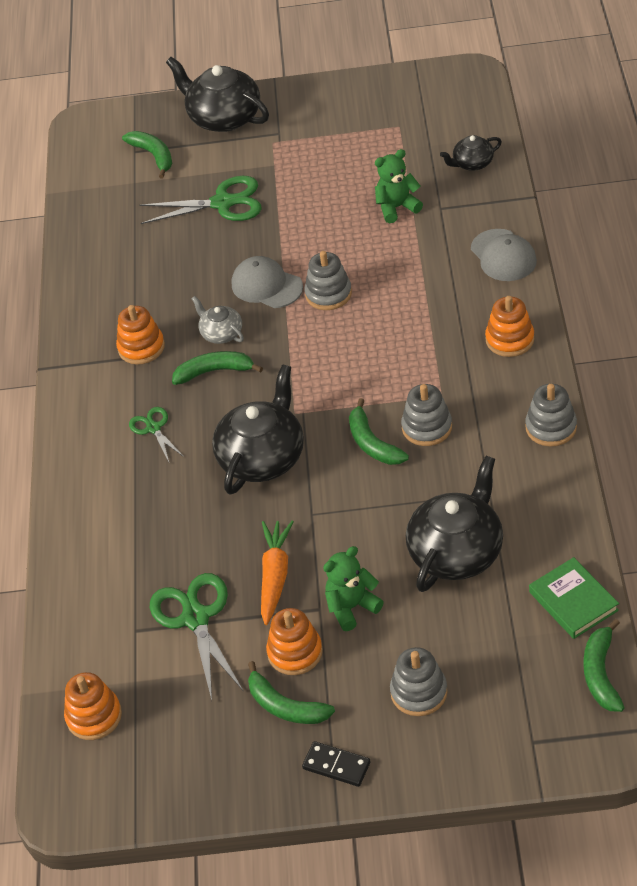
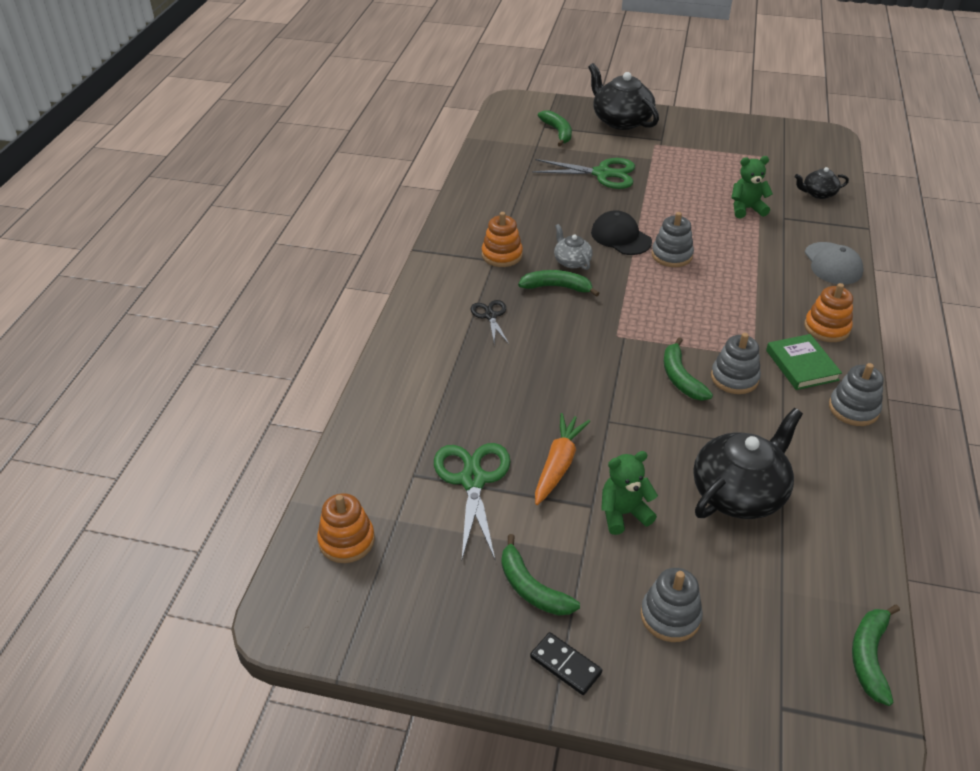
camera: 10 degrees right, 5 degrees down
green scissors [129,407,184,462] -> black scissors [470,300,509,345]
black teapot [212,364,304,495] -> none
grey cap [232,256,303,308] -> black cap [591,210,652,255]
orange stacking toy [266,608,323,675] -> none
green book [529,557,619,639] -> green book moved to [766,334,842,390]

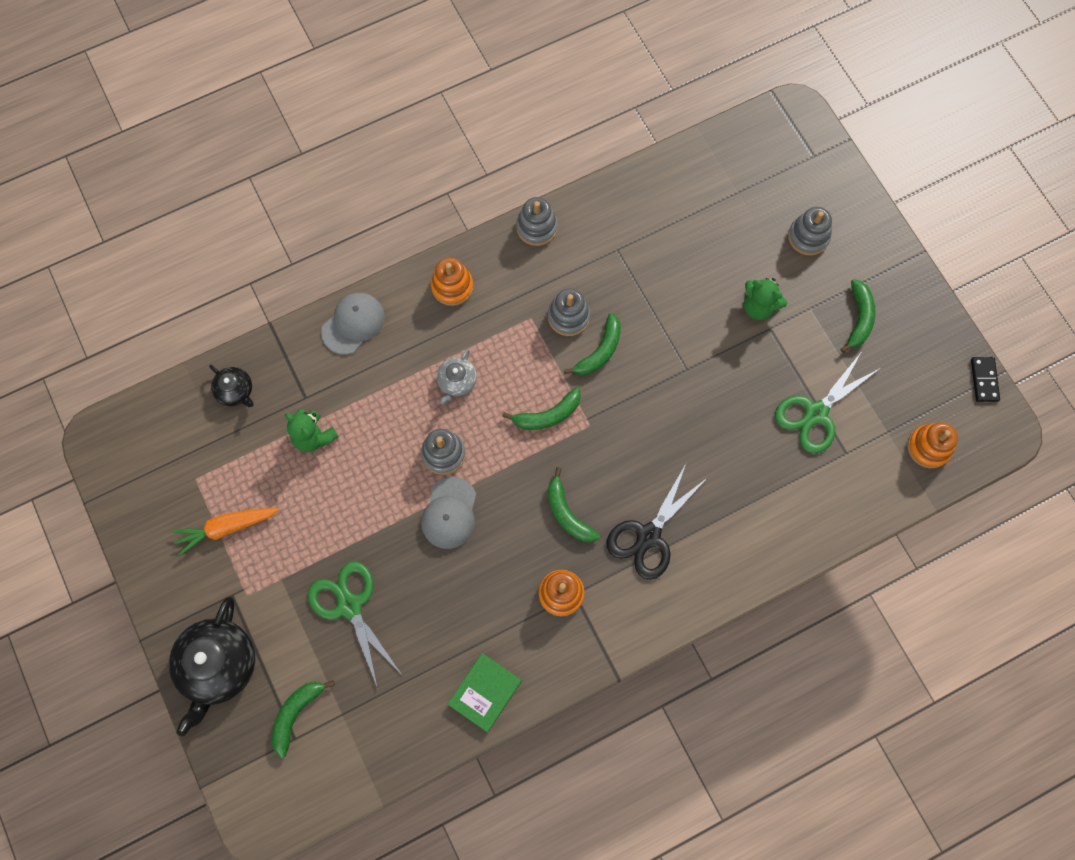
camera: 130 degrees left, 30 degrees up
black scissors [470,300,509,345] -> black scissors [606,462,707,580], size x1.80
black domino [530,632,602,695] -> black domino moved to [971,357,1000,402]
orange carrot [535,413,590,505] -> orange carrot moved to [171,508,279,556]
grey teapot [554,224,593,270] -> grey teapot moved to [437,349,477,405]
black cap [591,210,652,255] -> grey cap [421,477,476,549]
black teapot [693,408,803,519] -> none
green book [766,334,842,390] -> green book moved to [448,653,522,732]
green banana [852,604,900,706] -> green banana moved to [502,387,581,430]

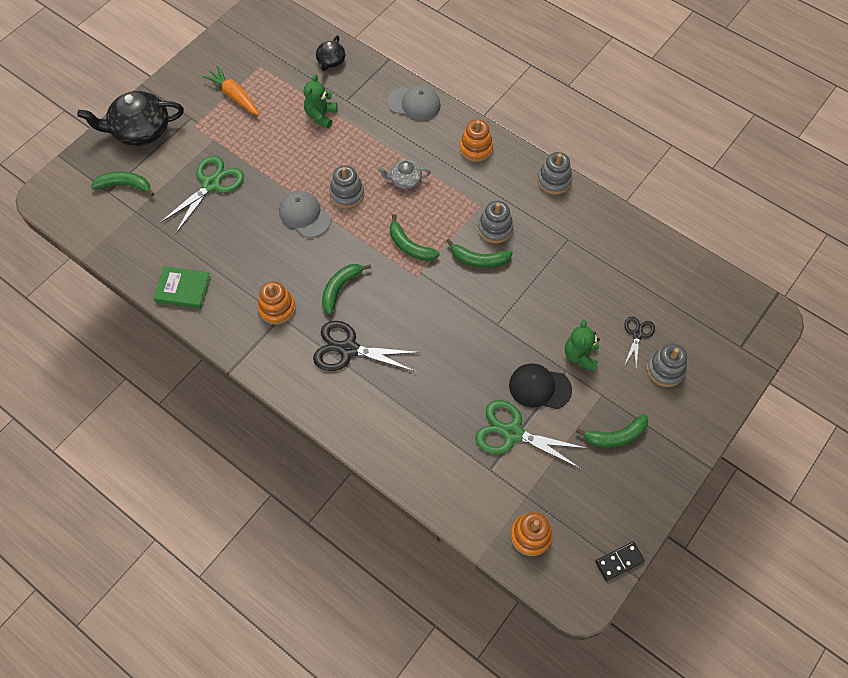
camera: 65 degrees right, 10 degrees down
grey cap [421,477,476,549] -> grey cap turned 60 degrees clockwise [279,191,331,238]
none -> black cap [509,363,572,409]
none -> black scissors [624,317,655,366]

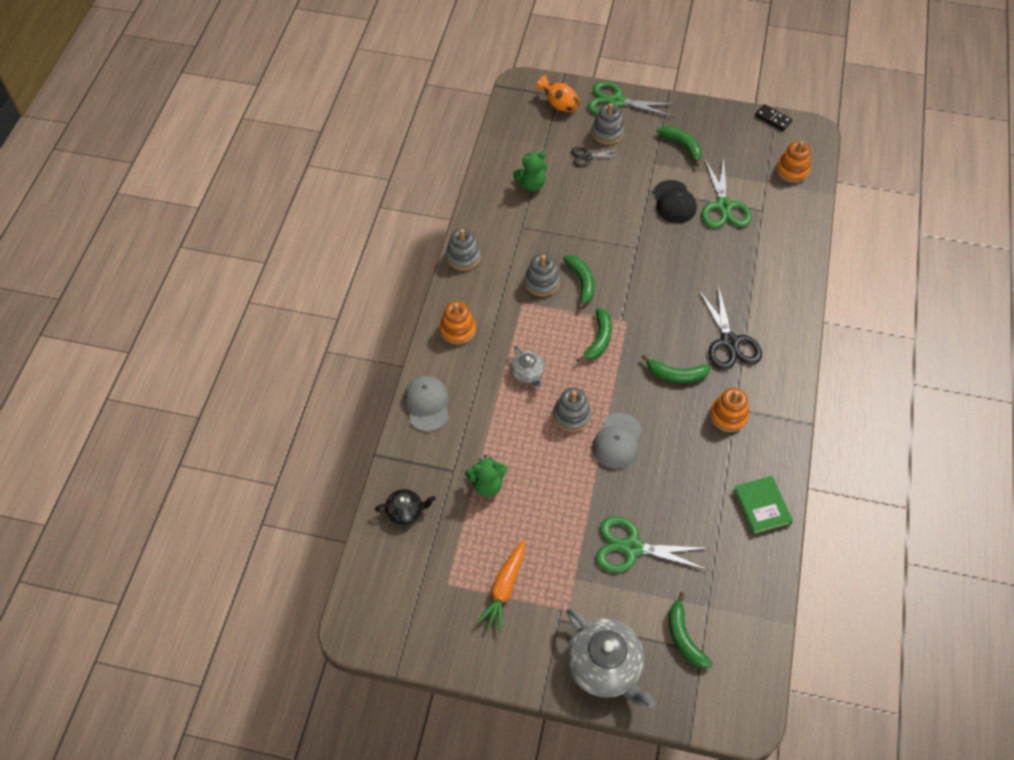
camera: 115 degrees left, 5 degrees down
black teapot [77,91,184,146] -> grey teapot [566,608,656,708]
green teddy bear [565,320,600,372] -> green teddy bear moved to [513,152,548,191]
none -> orange vase [536,75,580,113]
none -> green scissors [588,81,677,117]

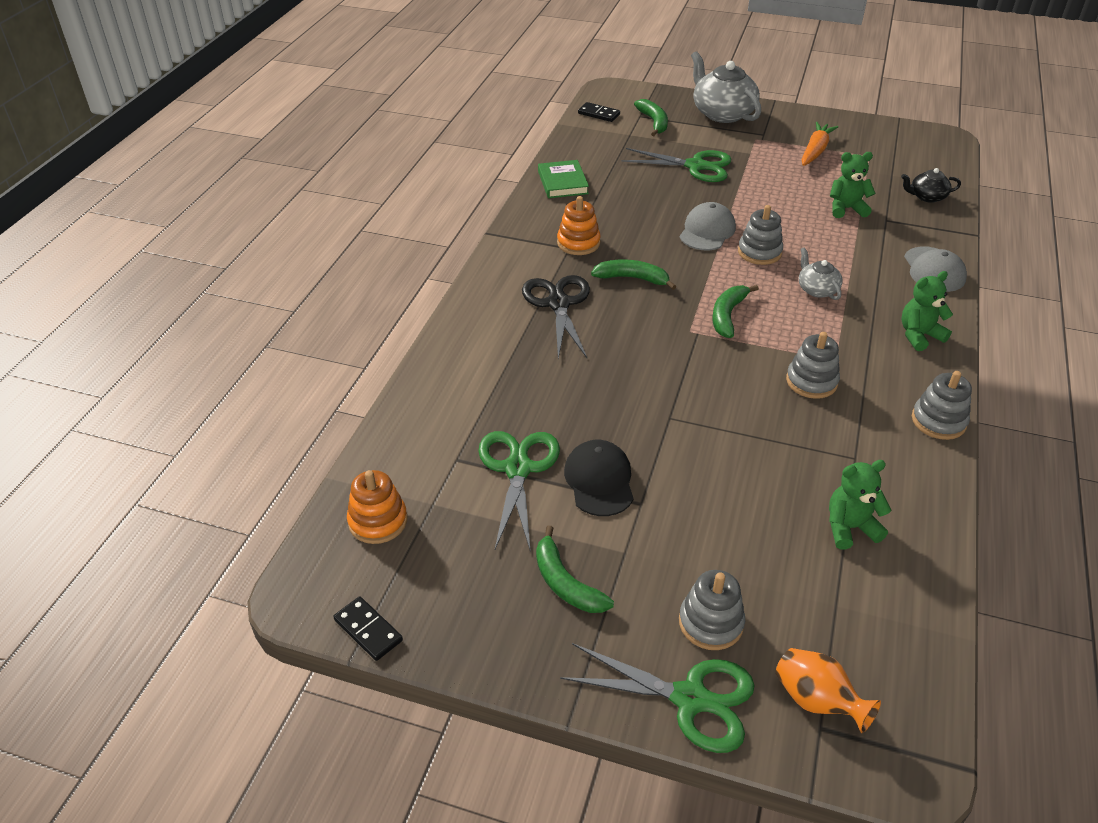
camera: 175 degrees left, 15 degrees down
orange stacking toy [440,301,476,345] -> green teddy bear [901,271,953,351]
green banana [563,255,594,310] -> none
black scissors [571,147,622,167] -> none
none -> black domino [578,102,620,122]

